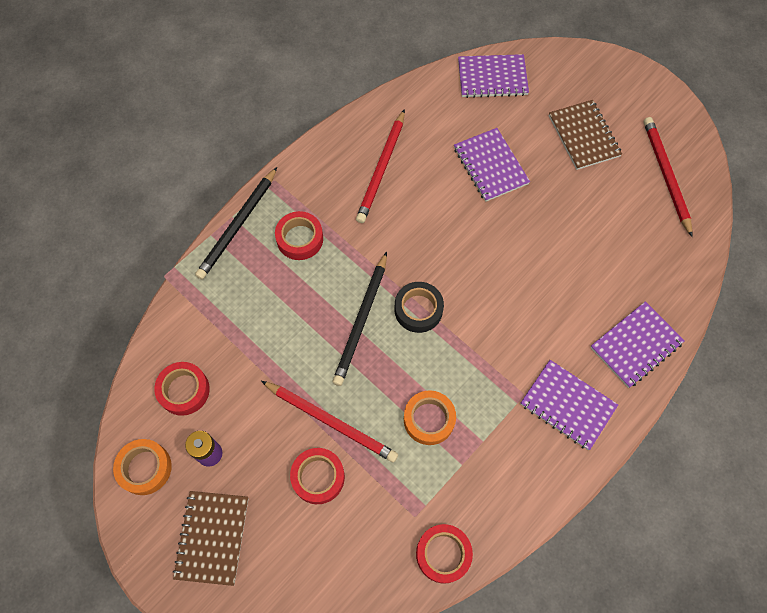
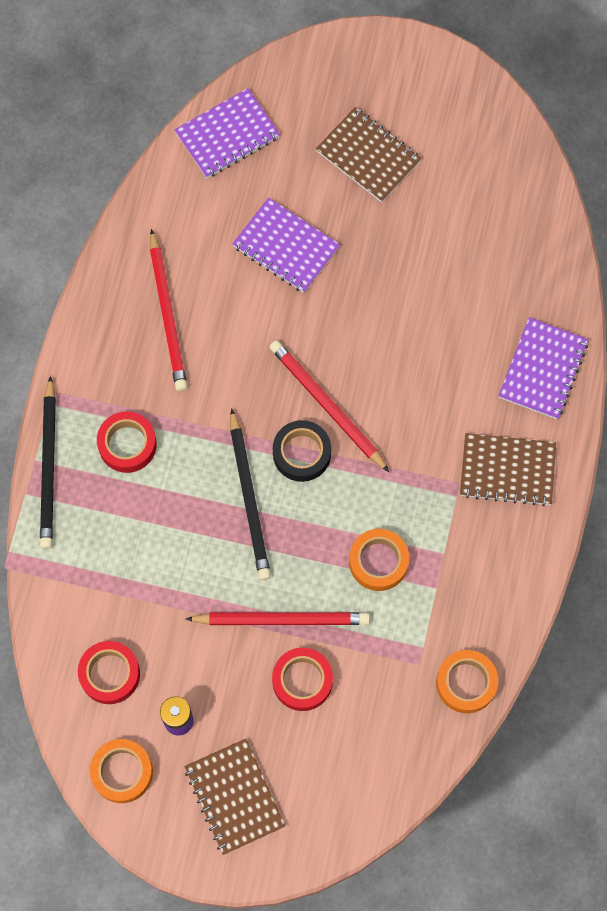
camera: 30 degrees left, 5 degrees up
red tape [416,524,473,584] -> orange tape [436,650,498,713]
purple notebook [521,360,618,450] -> brown notebook [460,433,556,506]
red pencil [644,117,693,237] -> red pencil moved to [269,340,389,472]

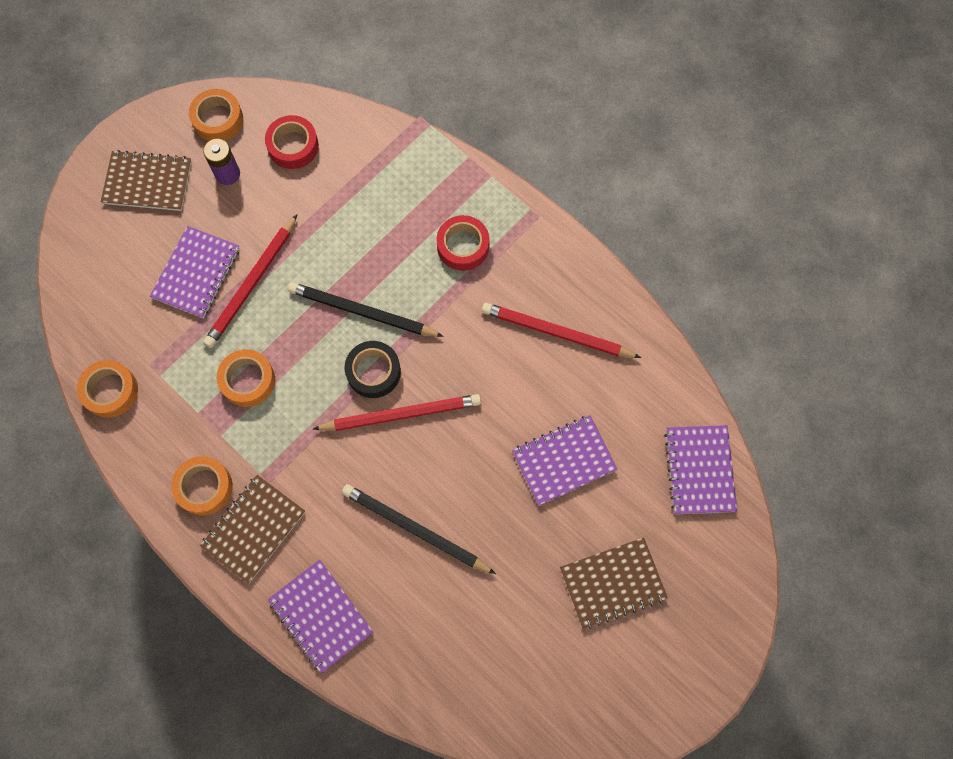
camera: 120 degrees right, 0 degrees up
black pencil [40,376,56,549] -> black pencil moved to [342,484,496,574]
red tape [272,648,333,711] -> purple notebook [150,226,240,318]
none -> orange tape [171,456,233,516]

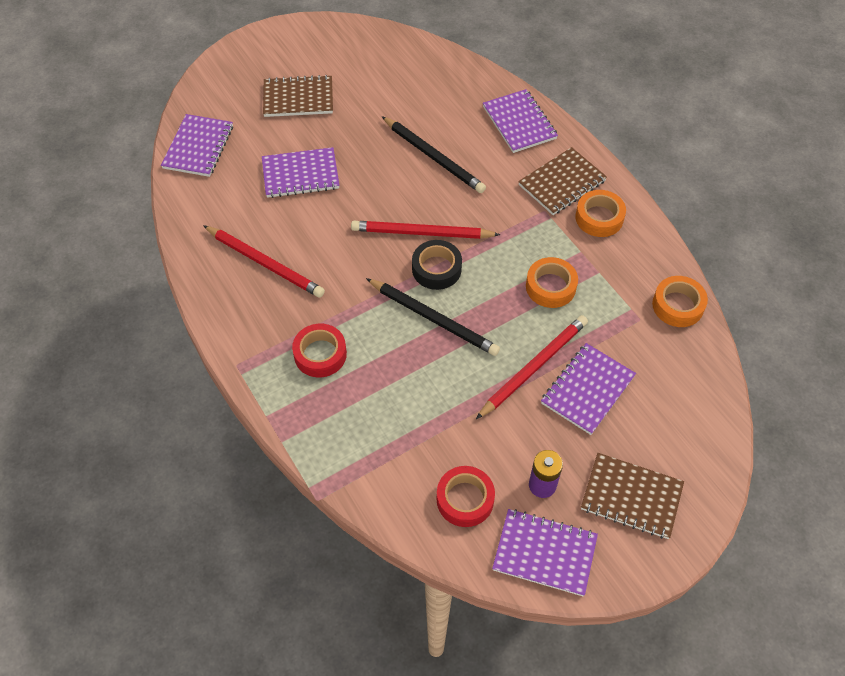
camera: 165 degrees left, 15 degrees down
orange tape [189,89,243,141] -> purple notebook [492,509,598,596]

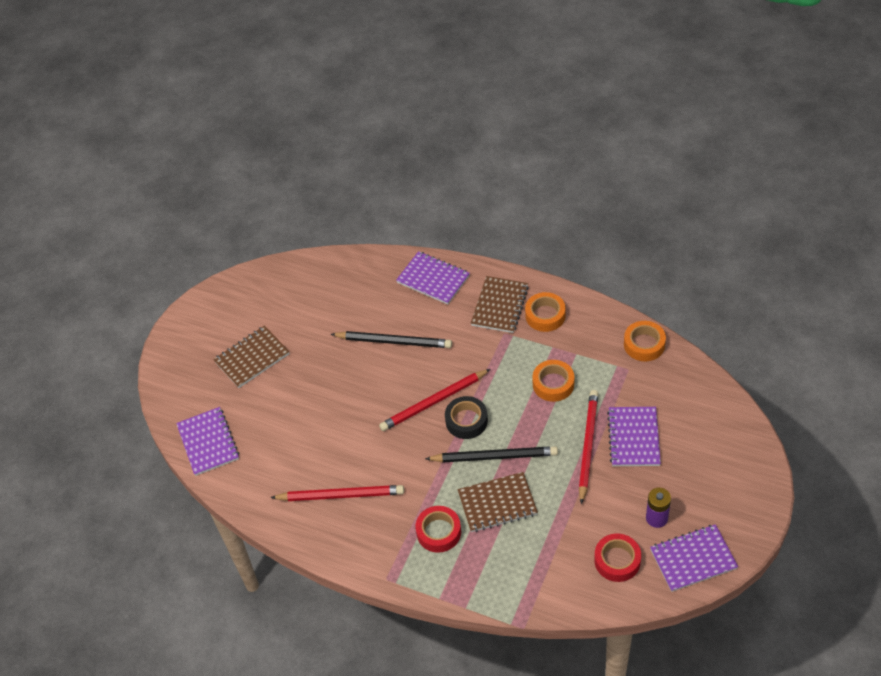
camera: 30 degrees left, 5 degrees down
purple notebook [262,147,339,198] -> none
brown notebook [581,453,684,539] -> brown notebook moved to [458,472,538,532]

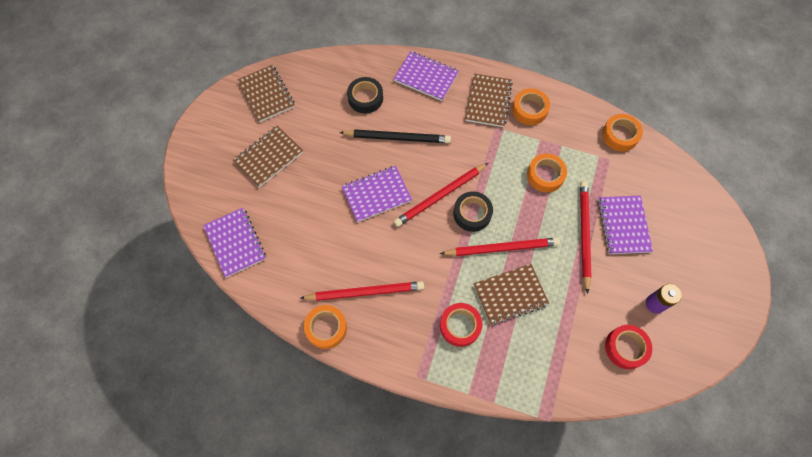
camera: 10 degrees left, 15 degrees up
black pencil [425,446,558,463] -> red pencil [440,238,560,256]
purple notebook [650,524,738,592] -> purple notebook moved to [342,166,412,222]
none -> brown notebook [237,65,295,122]
none -> orange tape [304,305,347,349]
none -> black tape [347,77,383,113]

